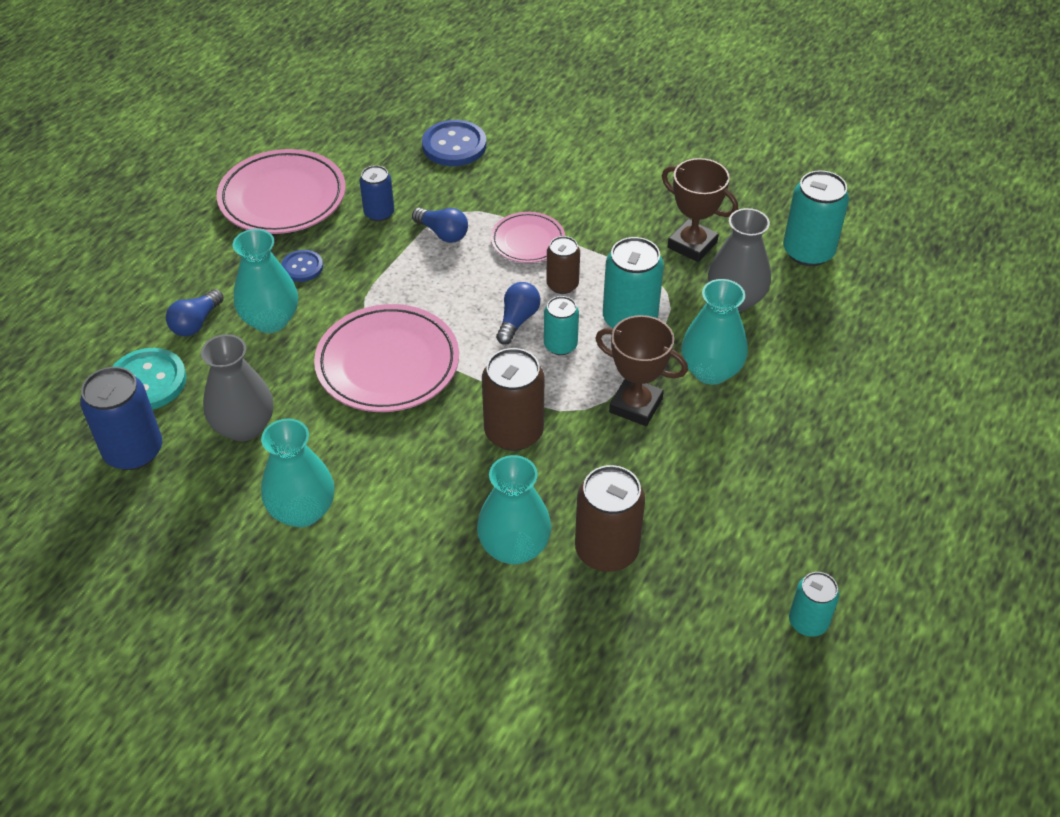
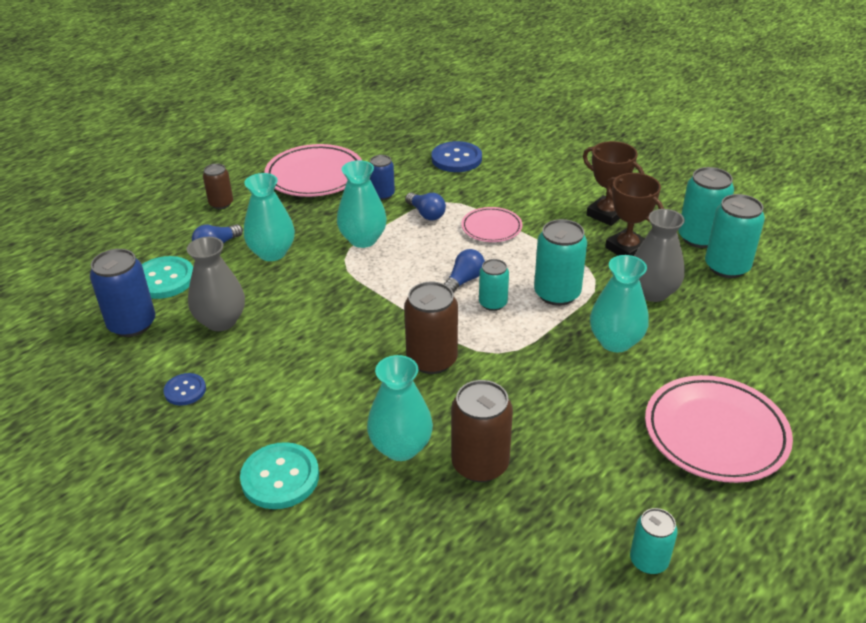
camera: 15 degrees right, 10 degrees down
turquoise vase [261,419,335,527] -> turquoise vase moved to [337,160,387,248]
blue button [281,250,323,282] -> blue button moved to [163,373,206,406]
pink plate [314,304,459,412] -> pink plate moved to [645,375,793,483]
brown can [546,236,580,294] -> brown can moved to [203,164,233,209]
brown trophy [595,315,688,426] -> brown trophy moved to [583,141,644,226]
none -> turquoise button [240,442,319,509]
none -> turquoise can [678,167,734,248]

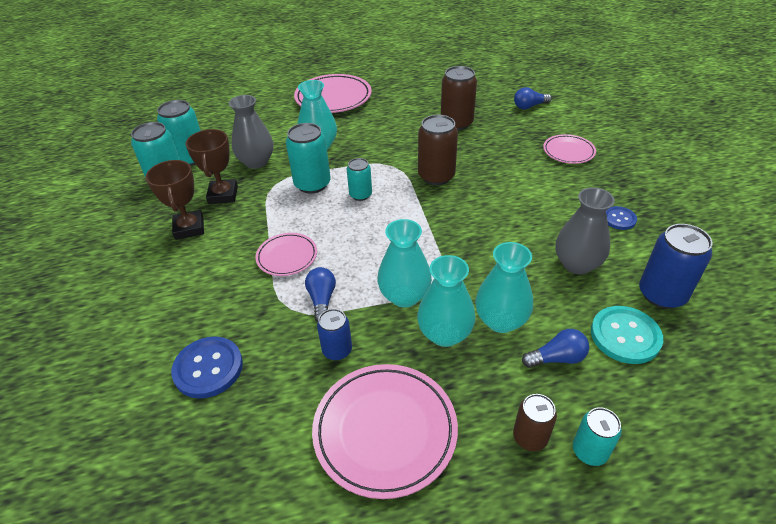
camera: 145 degrees left, 5 degrees up
turquoise button [240,442,319,509] -> pink plate [543,134,596,164]
turquoise vase [367,355,433,461] -> turquoise vase moved to [417,255,476,347]
blue light bulb [444,249,485,293] -> blue light bulb moved to [514,87,552,109]
turquoise can [630,508,678,574] -> turquoise can moved to [573,407,622,466]

